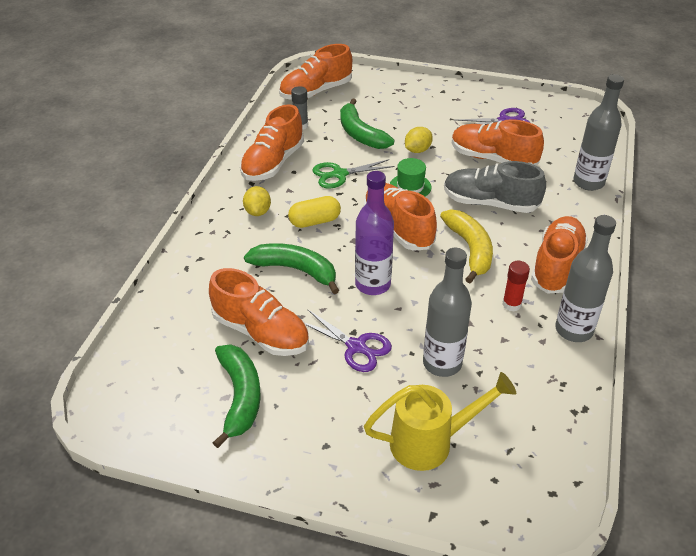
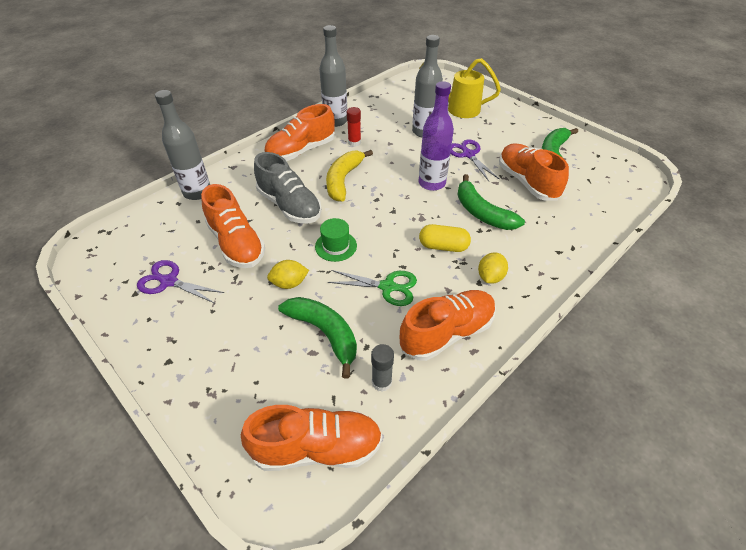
camera: 150 degrees left, 5 degrees up
green banana [340,98,394,149] -> green banana turned 45 degrees counterclockwise [278,297,357,378]
orange shoe [364,183,437,251] -> none

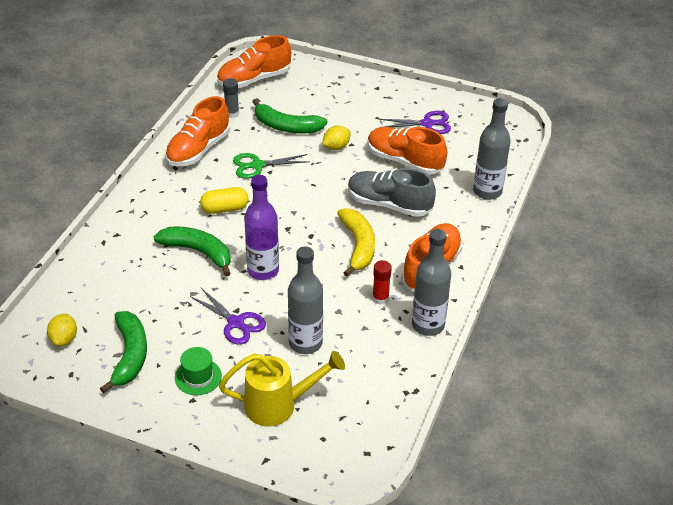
camera: 155 degrees right, 5 degrees down
green hat [315,218,357,262] -> green hat moved to [175,347,222,395]
yellow lemon [478,252,508,284] -> yellow lemon moved to [47,314,77,347]
orange shoe [499,143,569,201] -> none

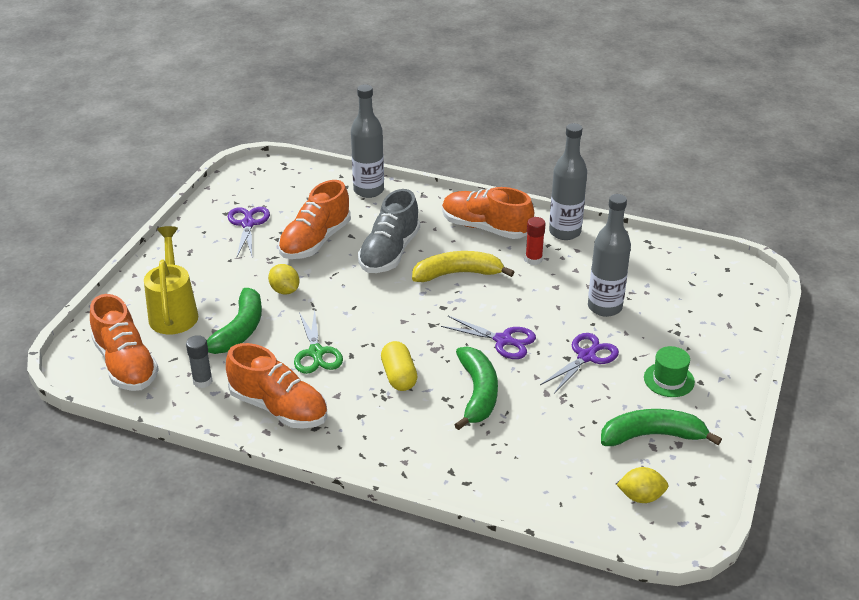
camera: 90 degrees left, 5 degrees down
green banana [154,227,231,276] -> green banana turned 150 degrees clockwise [455,346,498,430]
yellow watering can [219,351,345,426] -> yellow watering can moved to [144,226,198,334]
purple bottle [244,175,279,280] -> purple scissors [441,316,536,359]

